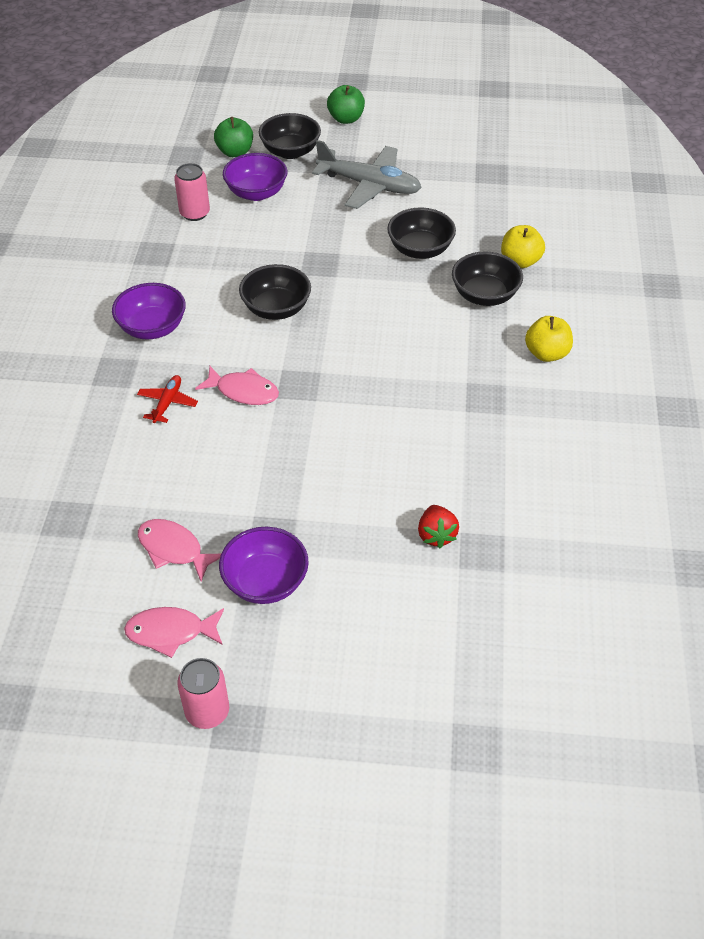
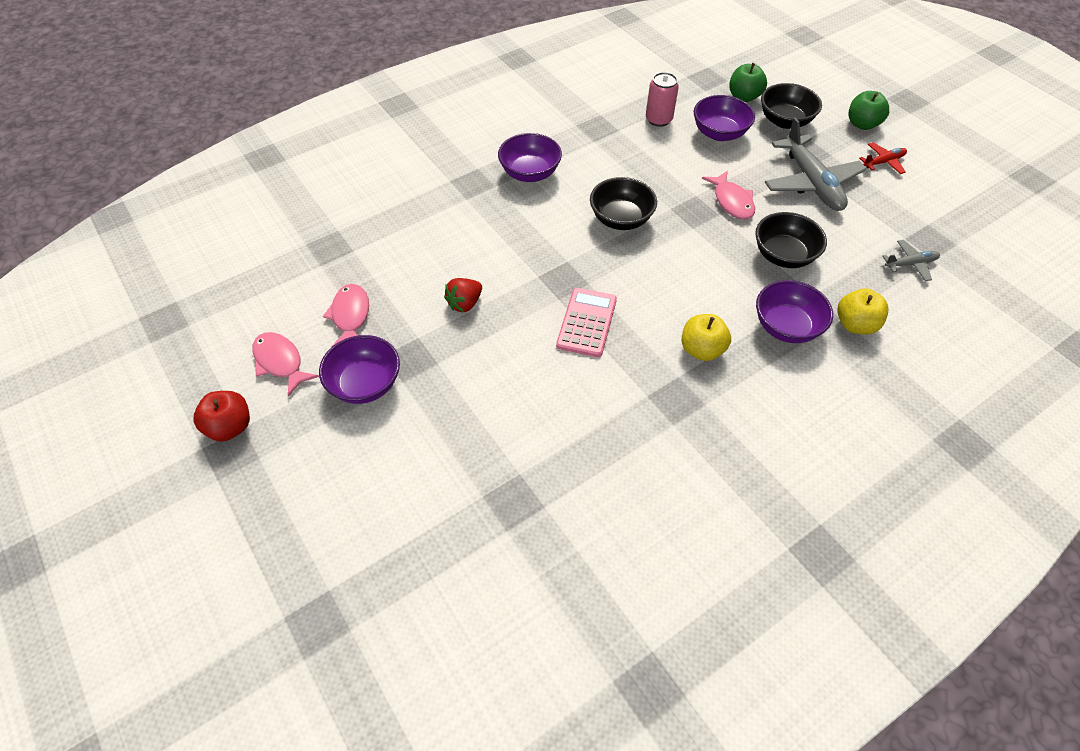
camera: 50 degrees right, 5 degrees up
red plane [137,375,198,423] -> red plane moved to [859,142,907,174]
pink can [177,658,229,729] -> red apple [193,391,250,442]
pink fish [195,366,279,405] -> pink fish moved to [702,171,755,219]
red strawberry [418,505,459,548] -> red strawberry moved to [444,278,482,312]
black bowl [452,251,523,306] -> purple bowl [756,280,833,343]
yellow apple [525,316,573,362] -> yellow apple moved to [682,314,731,361]
none -> pink calculator [556,288,617,357]
none -> grey plane [882,240,940,281]

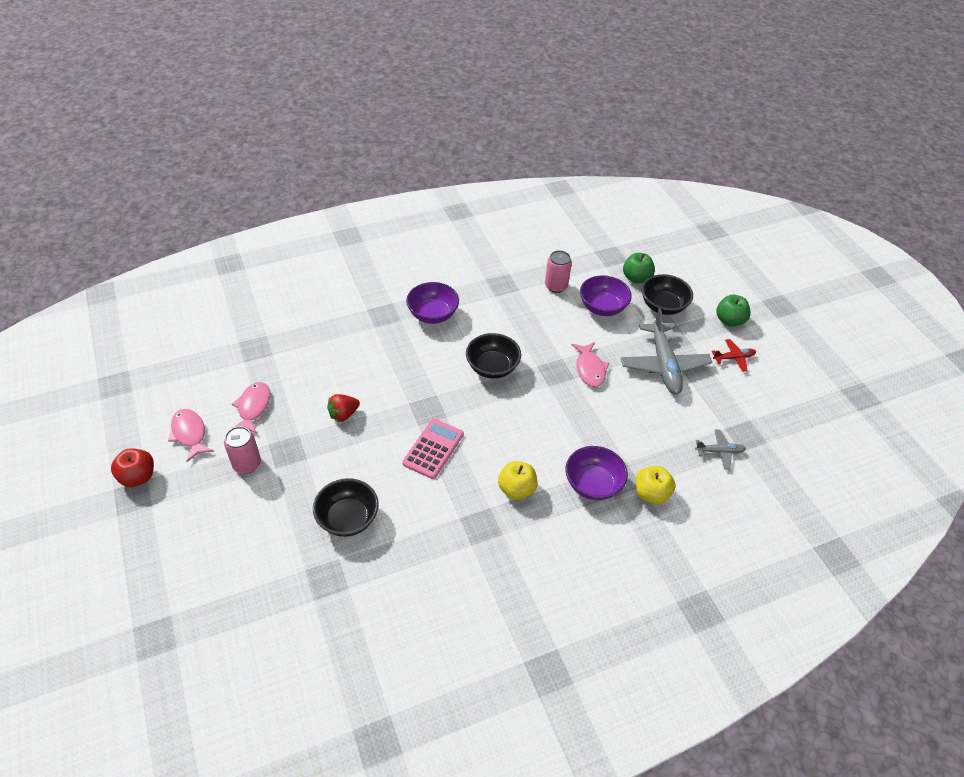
camera: 10 degrees right, 5 degrees down
purple bowl [319,335,400,404] -> pink can [224,426,261,474]
black bowl [755,212,827,268] -> black bowl moved to [313,478,379,537]

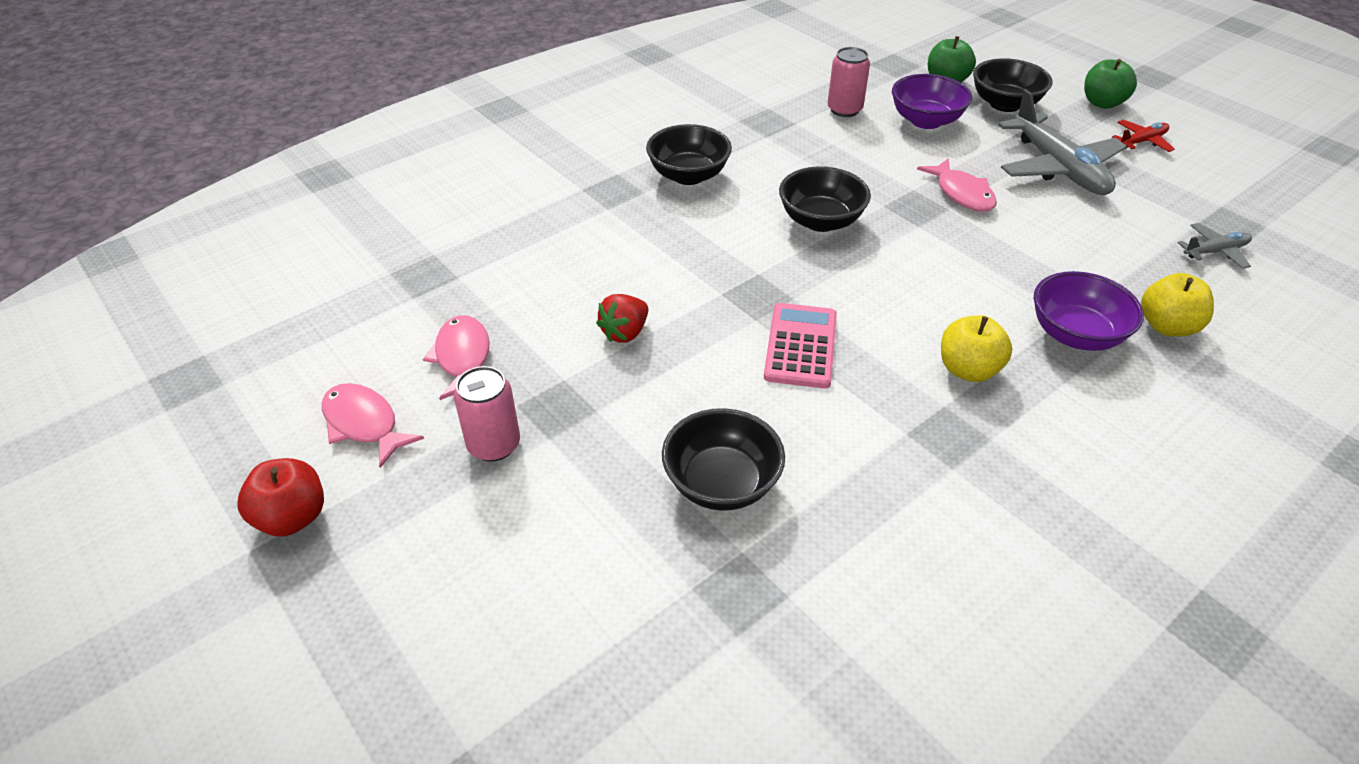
camera: 15 degrees left, 5 degrees down
purple bowl [406,282,459,324] -> black bowl [646,124,732,185]

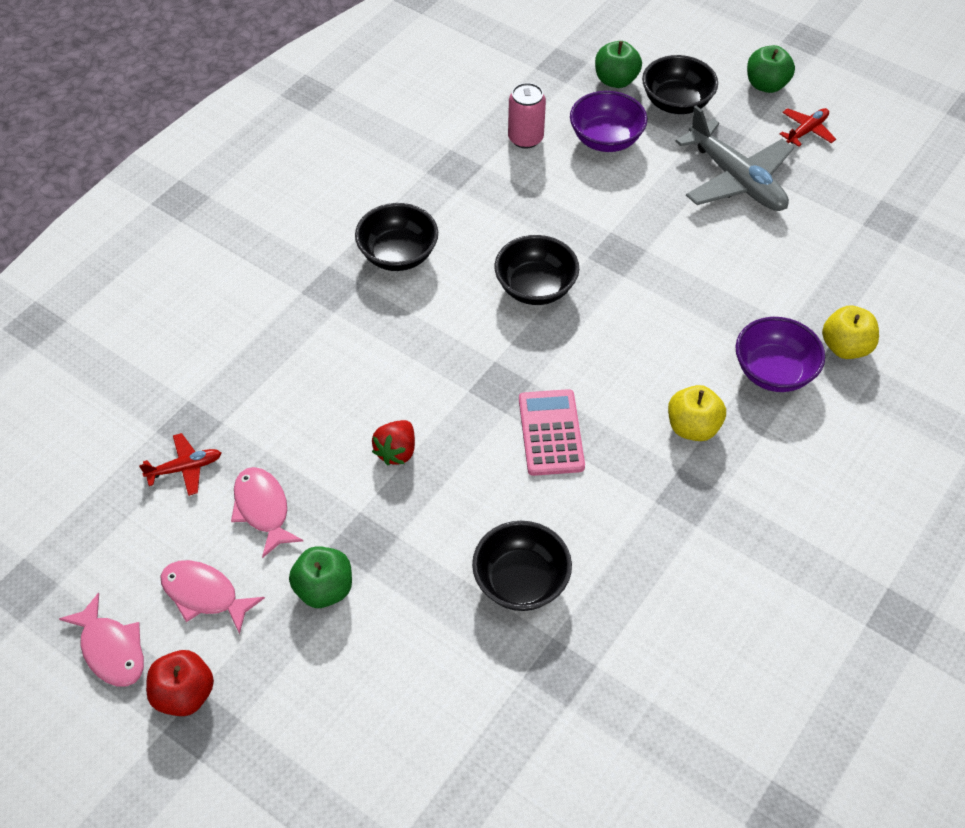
camera: 15 degrees left, 10 degrees up
pink can [454,366,520,462] -> green apple [289,546,352,608]
pink fish [917,158,997,212] -> pink fish moved to [59,593,144,687]
grey plane [1178,223,1252,269] -> none
none -> red plane [139,433,221,496]

